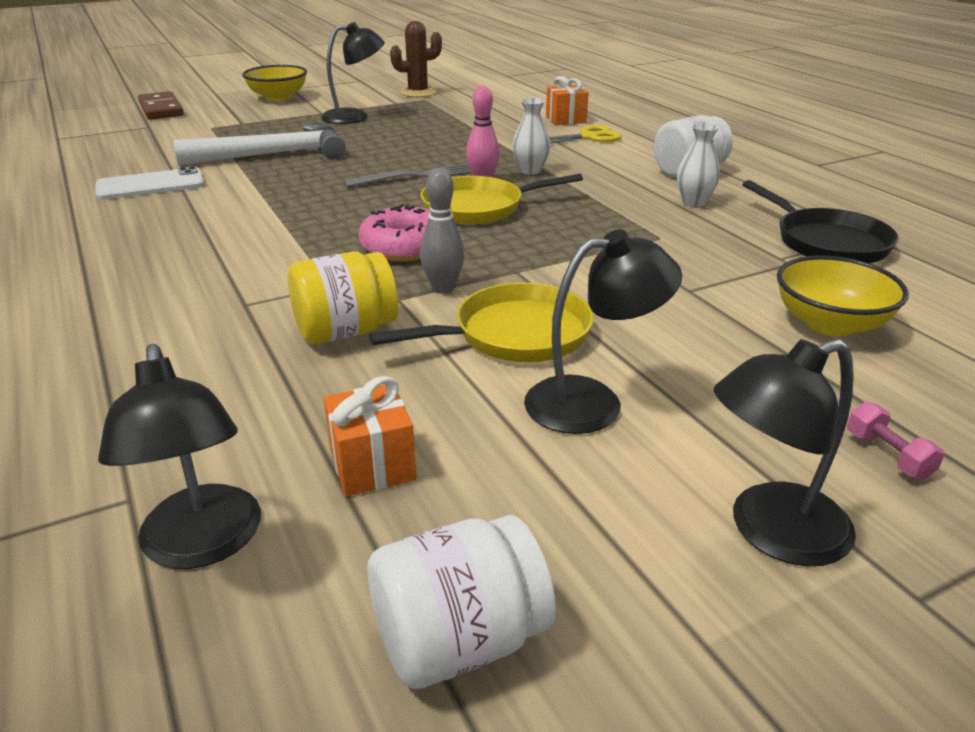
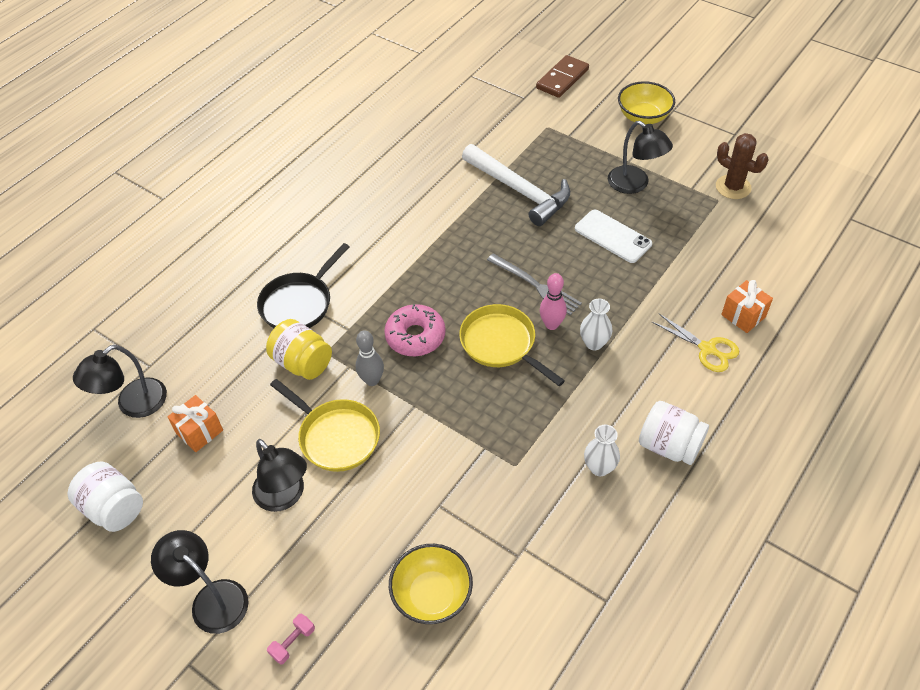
camera: 65 degrees right, 20 degrees up
white phone [95,166,204,200] -> white phone moved to [575,210,652,263]
black pan [742,180,899,263] -> black pan moved to [257,243,349,328]

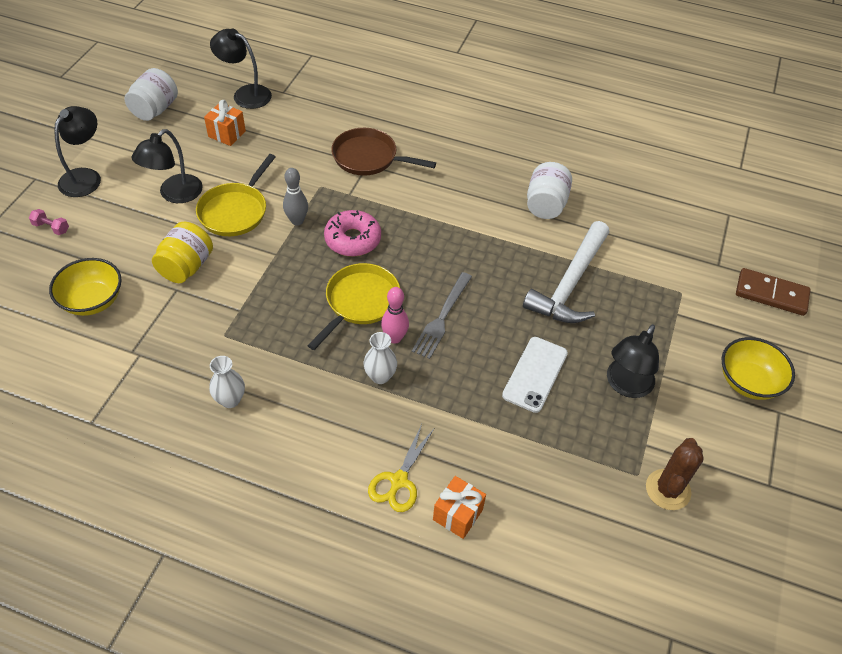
camera: 70 degrees right, 0 degrees up
black pan [257,243,349,328] -> brown pan [331,128,436,176]
yellow jar [266,319,332,380] -> yellow jar moved to [152,222,213,283]
white jar [639,401,709,465] -> white jar moved to [527,162,572,219]

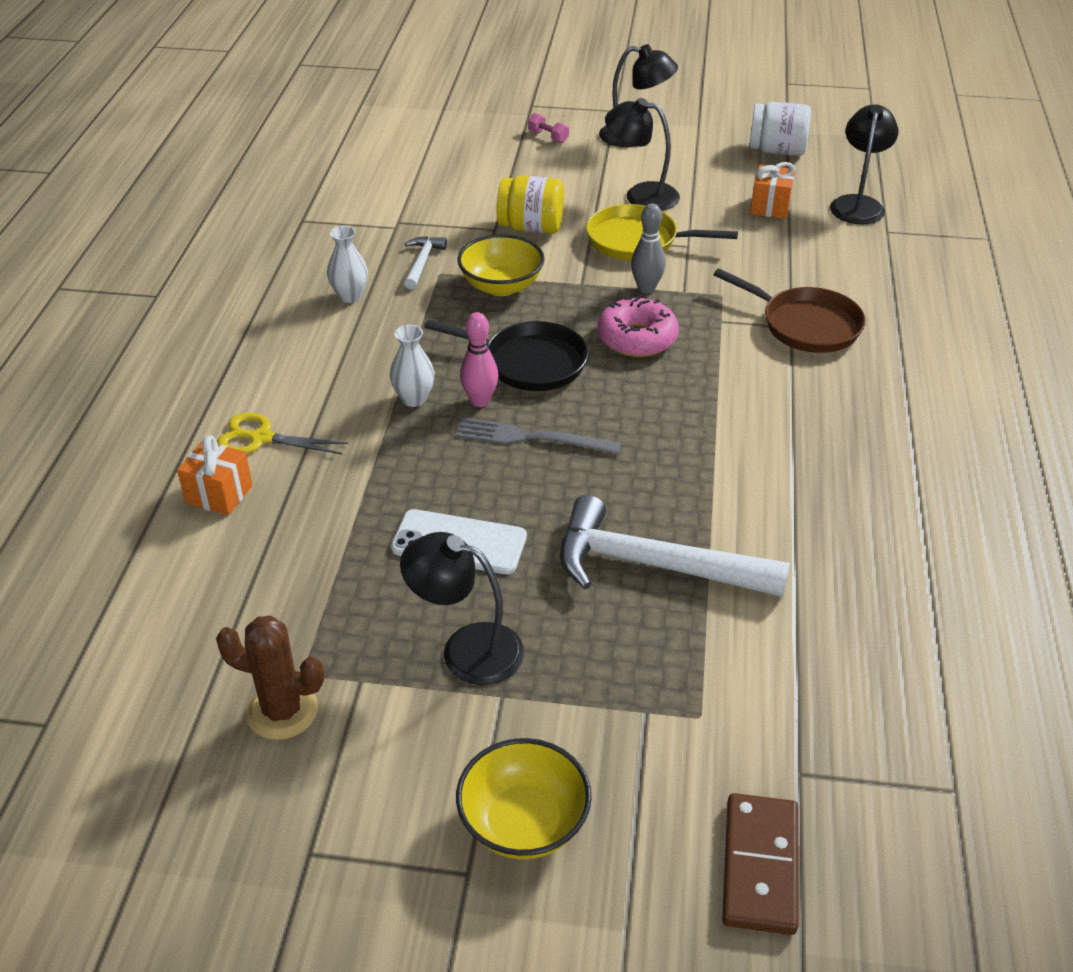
camera: 80 degrees right, 10 degrees down
pink dumbbell [29,209,69,235] -> pink dumbbell turned 60 degrees counterclockwise [528,113,569,143]
yellow bowl [49,258,122,316] -> yellow bowl moved to [457,234,545,296]
yellow pan [307,263,400,350] -> black pan [424,319,589,391]
brown pan [331,128,436,176] -> brown pan turned 120 degrees clockwise [713,269,866,353]
white jar [527,162,572,219] -> none
none -> white hammer [404,236,447,290]

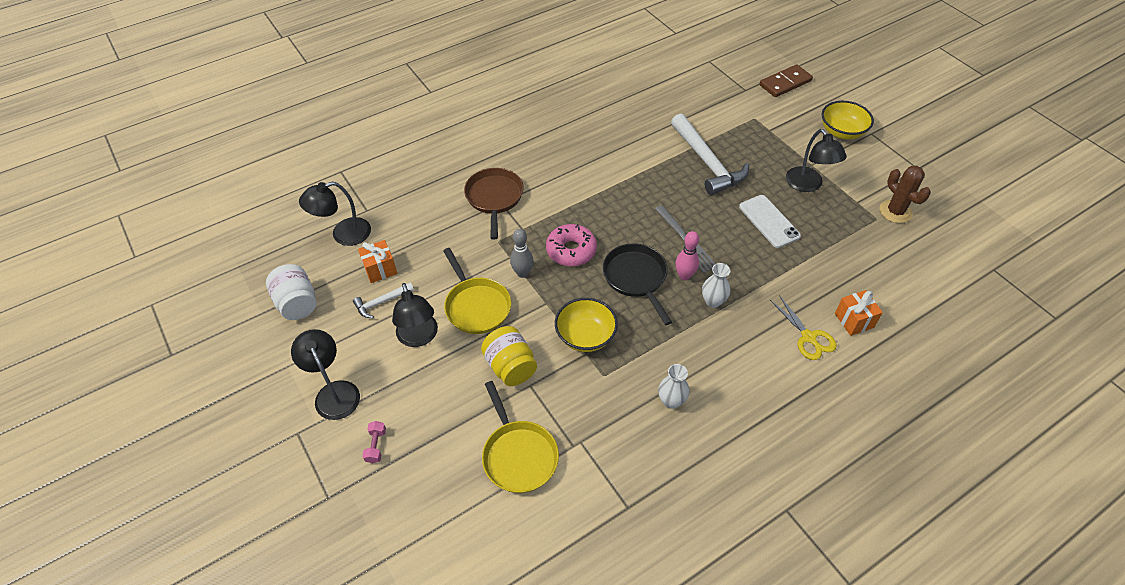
camera: 130 degrees left, 10 degrees up
white hammer [404,236,447,290] -> white hammer moved to [353,283,414,318]
none -> yellow pan [482,381,559,493]

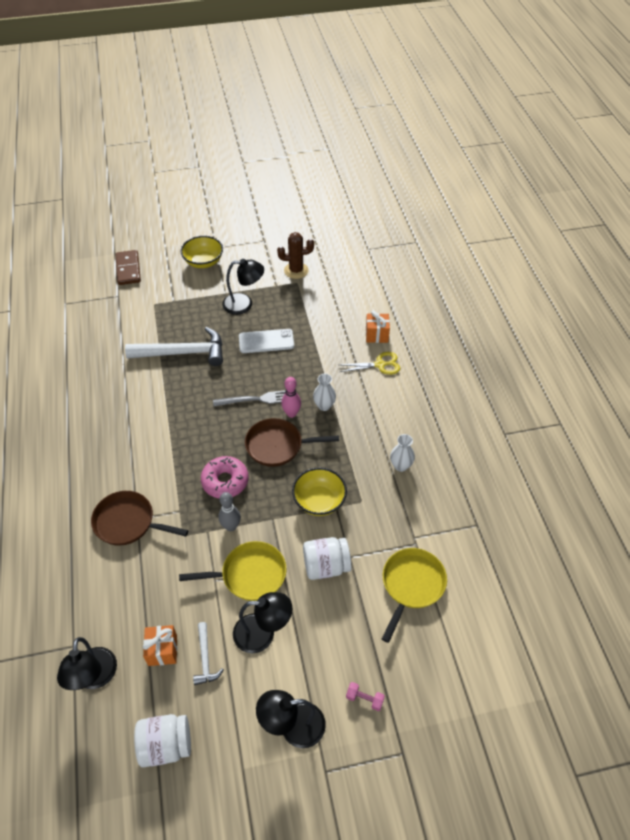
camera: 70 degrees left, 0 degrees up
yellow jar [481,326,537,386] -> white jar [303,537,351,580]
yellow pan [482,381,559,493] -> yellow pan turned 60 degrees counterclockwise [382,548,447,643]
black pan [603,243,672,325] -> brown pan [245,418,339,467]

